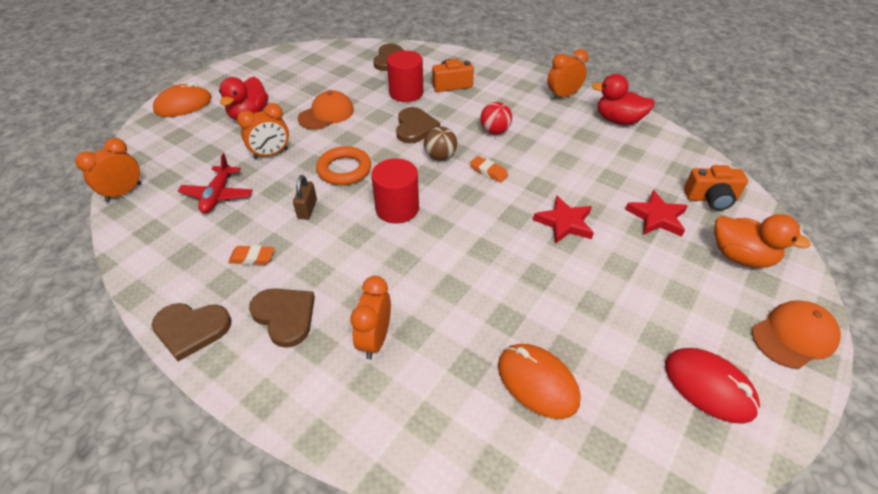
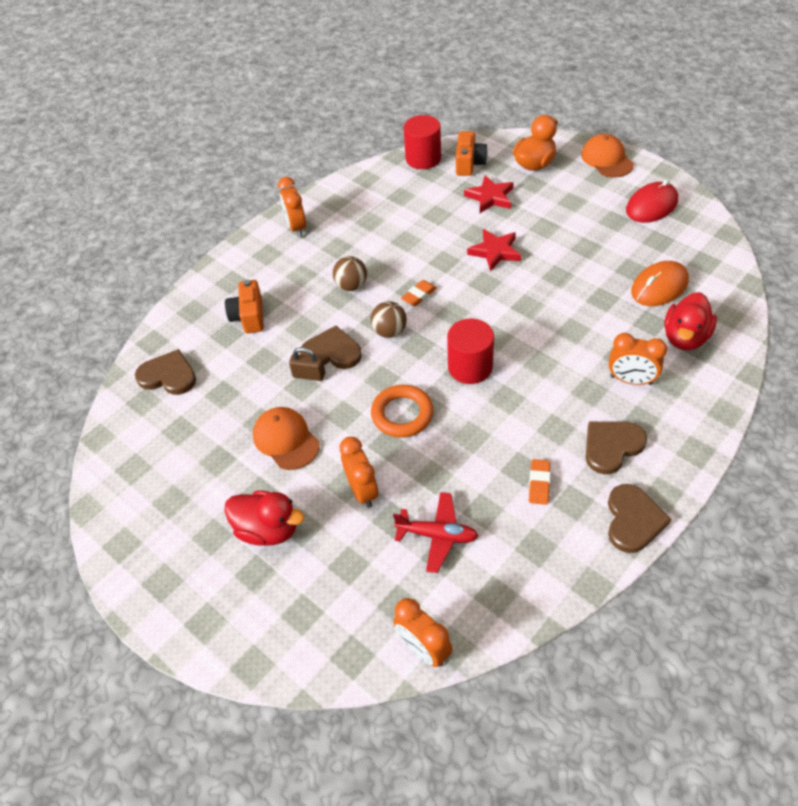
camera: 80 degrees left, 5 degrees up
orange mouse [153,82,212,117] -> none
brown padlock [293,175,317,220] -> brown padlock moved to [289,347,325,381]
red cylinder [387,50,423,102] -> red cylinder moved to [404,115,441,169]
red ball [480,102,512,135] -> brown ball [333,256,367,291]
red duck [592,74,655,125] -> red duck moved to [664,292,717,350]

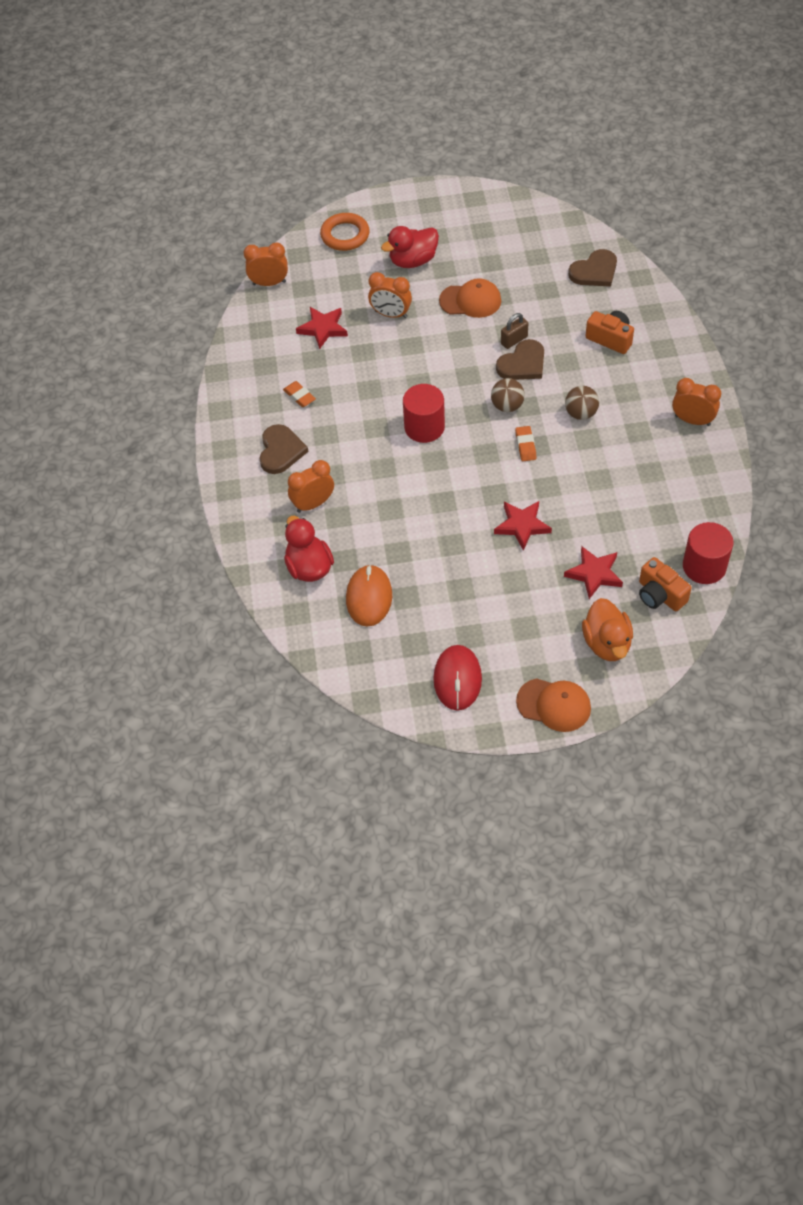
camera: 130 degrees right, 5 degrees up
orange ring [371,385,434,438] -> orange ring moved to [320,213,370,251]
red plane [393,492,478,573] -> red star [296,307,348,349]
brown heart [608,484,671,553] -> none

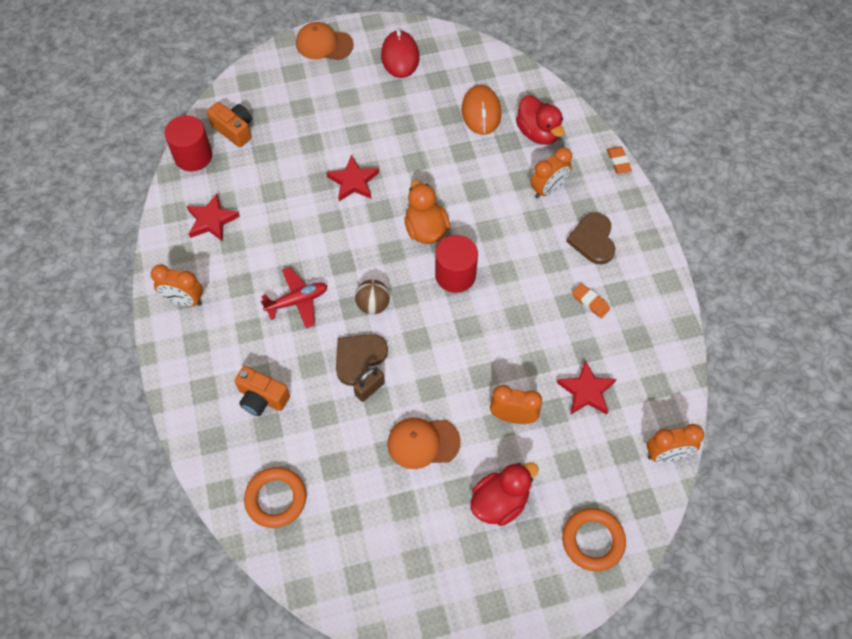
camera: 170 degrees right, 5 degrees up
orange eraser [515,426,536,461] -> orange eraser moved to [607,147,632,174]
red star [564,546,623,599] -> red star moved to [186,194,240,242]
brown ball [565,386,599,420] -> red plane [261,267,327,328]
brown heart [568,249,617,287] -> orange ring [244,467,307,528]
orange duck [582,598,633,661] -> orange duck moved to [404,180,450,244]

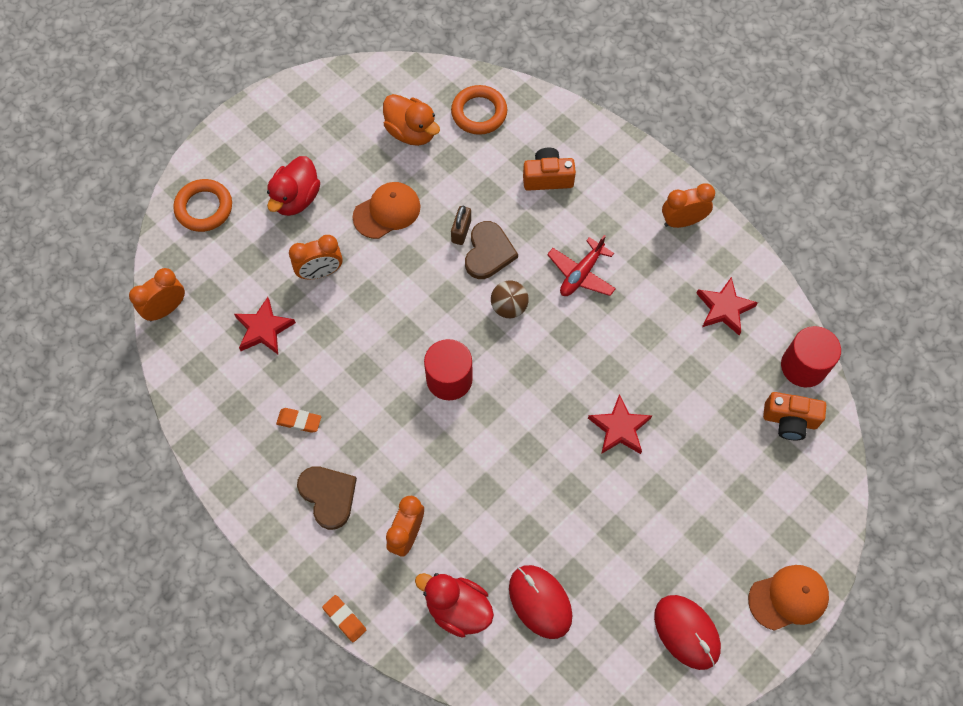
camera: 150 degrees right, 5 degrees up
orange duck [404,180,450,244] -> orange duck moved to [383,94,440,146]
orange mouse [462,85,501,135] -> red mouse [509,565,572,639]

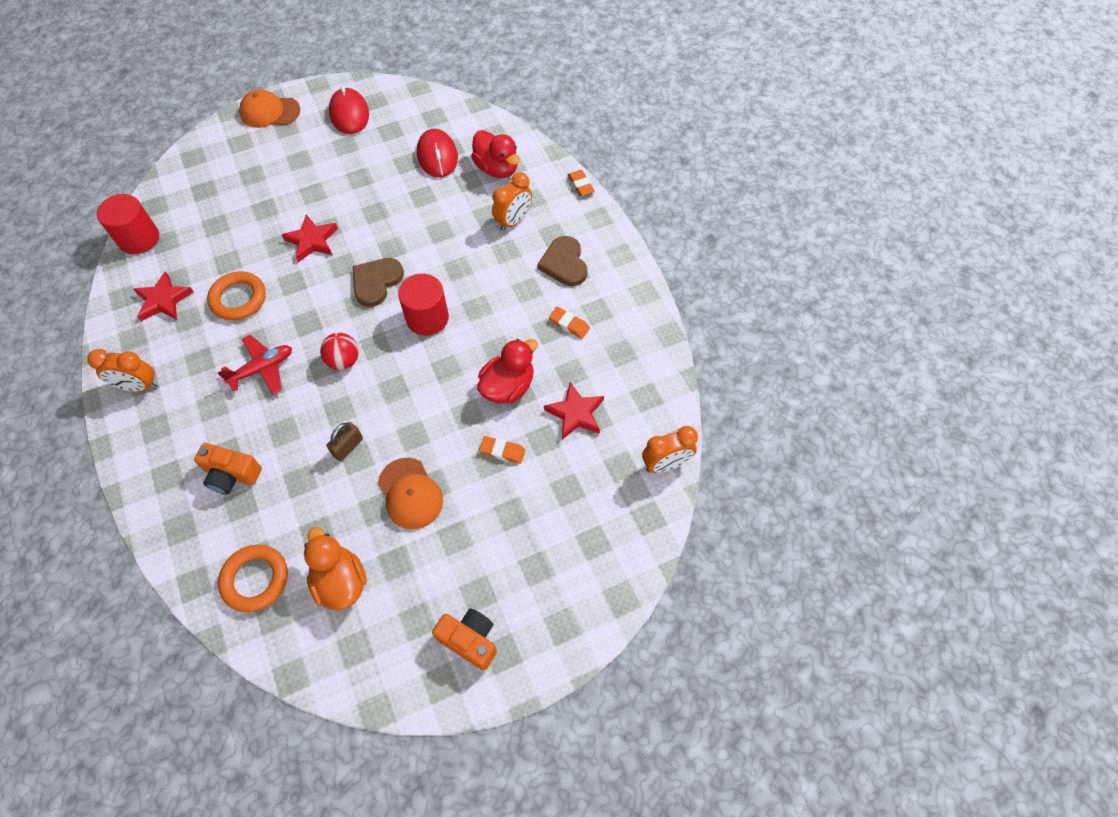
camera: 160 degrees left, 5 degrees down
orange ring [173,179,232,232] -> orange ring moved to [207,271,266,320]
red duck [267,156,320,216] -> red duck moved to [477,339,538,404]
orange clock [289,235,343,279] -> orange eraser [479,436,526,464]
orange cap [352,182,420,239] -> orange cap turned 105 degrees counterclockwise [378,458,443,529]
brown heart [465,221,518,279] -> brown heart moved to [353,258,404,307]
brown ball [491,280,529,318] -> red ball [320,333,359,370]
orange camera [763,392,826,440] -> orange camera moved to [432,608,497,670]

